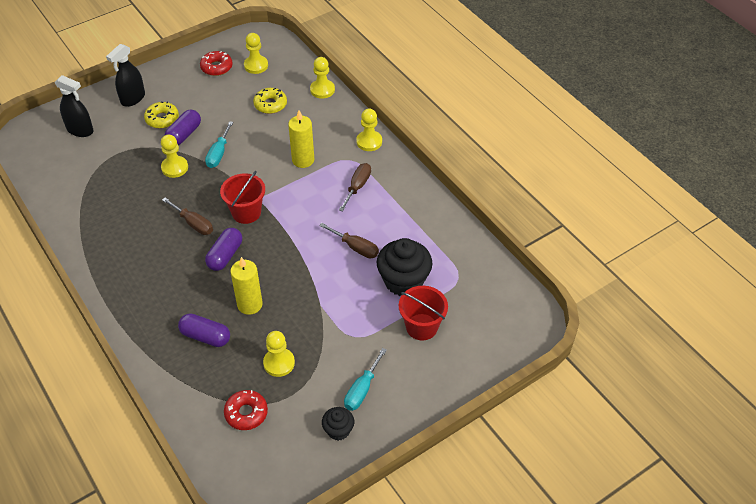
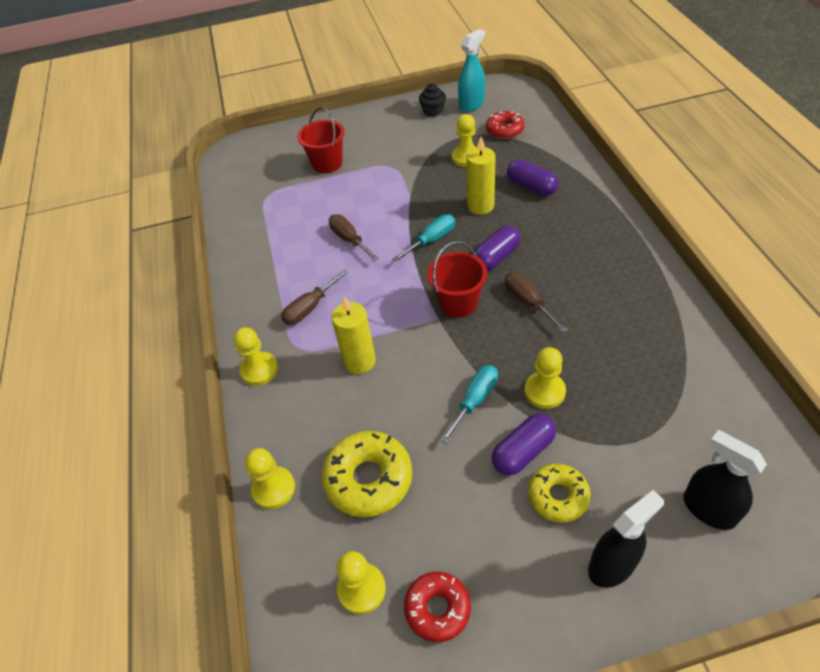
camera: 155 degrees left, 0 degrees up
yellow donut [253,88,287,114] -> yellow donut [322,431,412,517], size x1.54
turquoise screwdriver [344,348,387,411] -> turquoise screwdriver moved to [393,214,455,262]
black cupcake [377,238,433,296] -> none
none -> turquoise spray bottle [458,29,485,112]

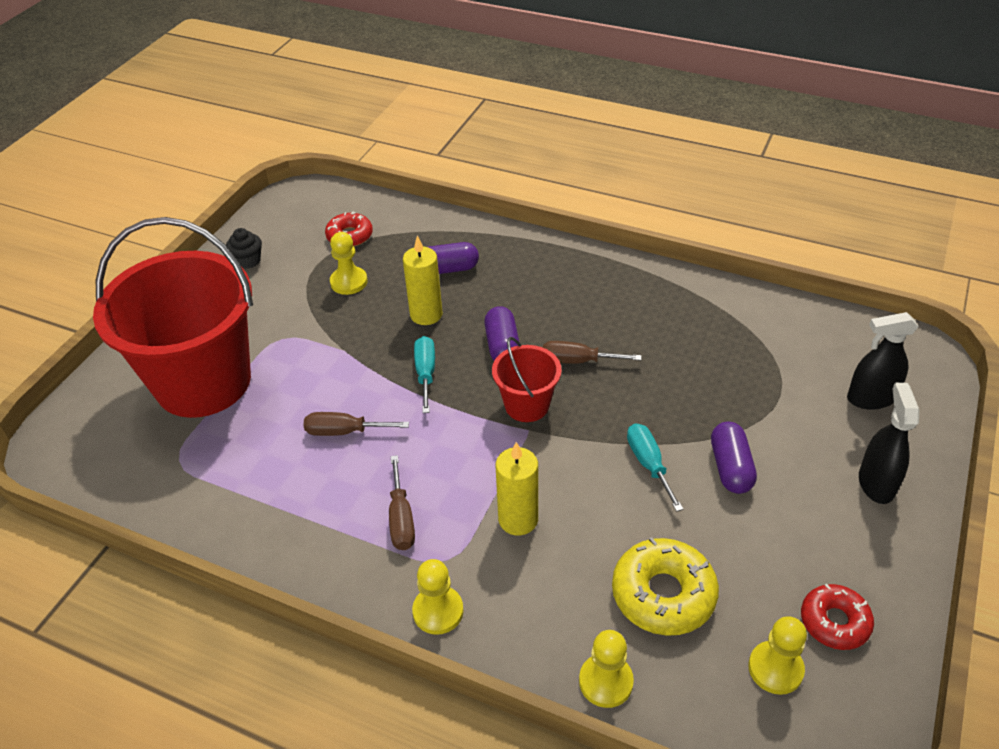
camera: 55 degrees left, 5 degrees down
red bucket [297,107,345,173] -> red bucket [93,217,253,418], size x2.20
turquoise spray bottle [458,29,485,112] -> none
yellow pawn [525,347,566,409] -> none
yellow donut [528,464,591,523] -> none

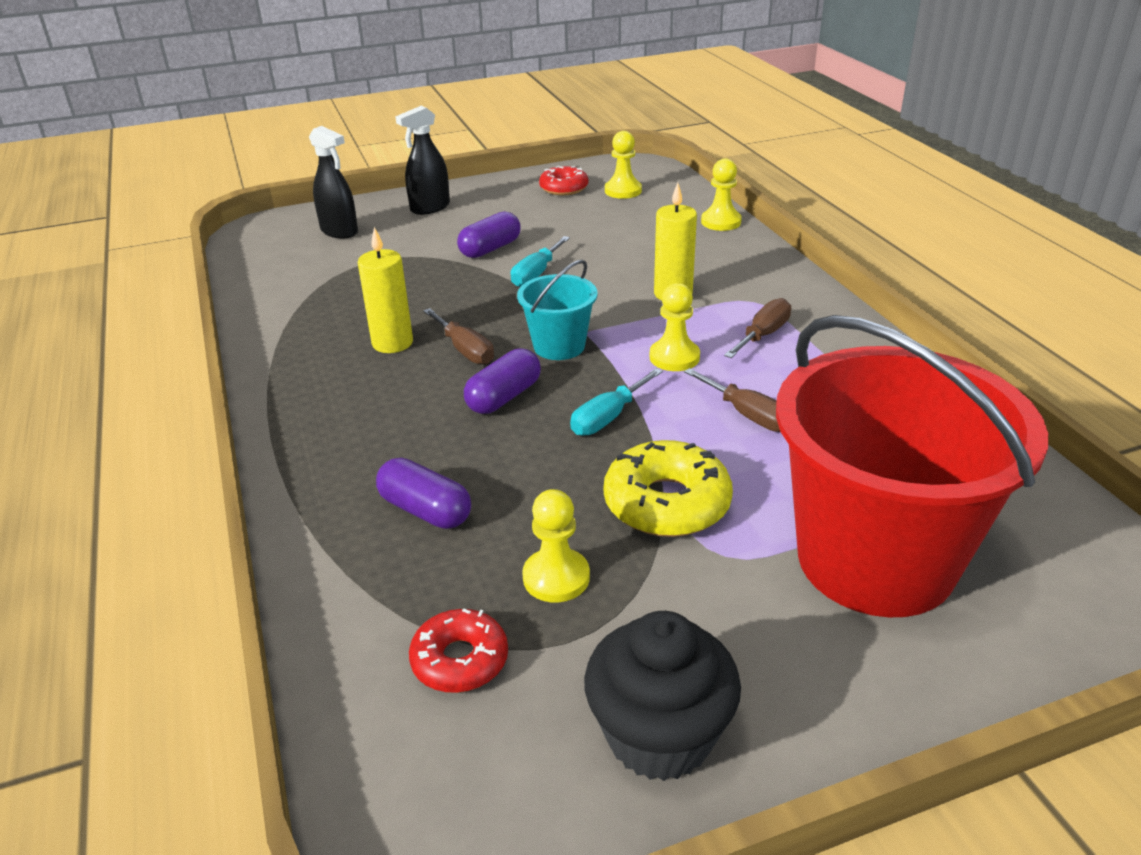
camera: 135 degrees left, 10 degrees down
black cupcake [226,228,262,269] -> black cupcake [584,611,741,781], size x1.90
yellow candle [403,236,443,325] -> yellow candle moved to [358,227,413,353]
yellow pawn [412,559,464,635] -> yellow pawn moved to [650,283,700,371]
red bucket [492,337,562,422] -> turquoise bucket [517,260,598,360]
yellow donut [612,537,719,636] -> yellow donut moved to [604,440,733,537]

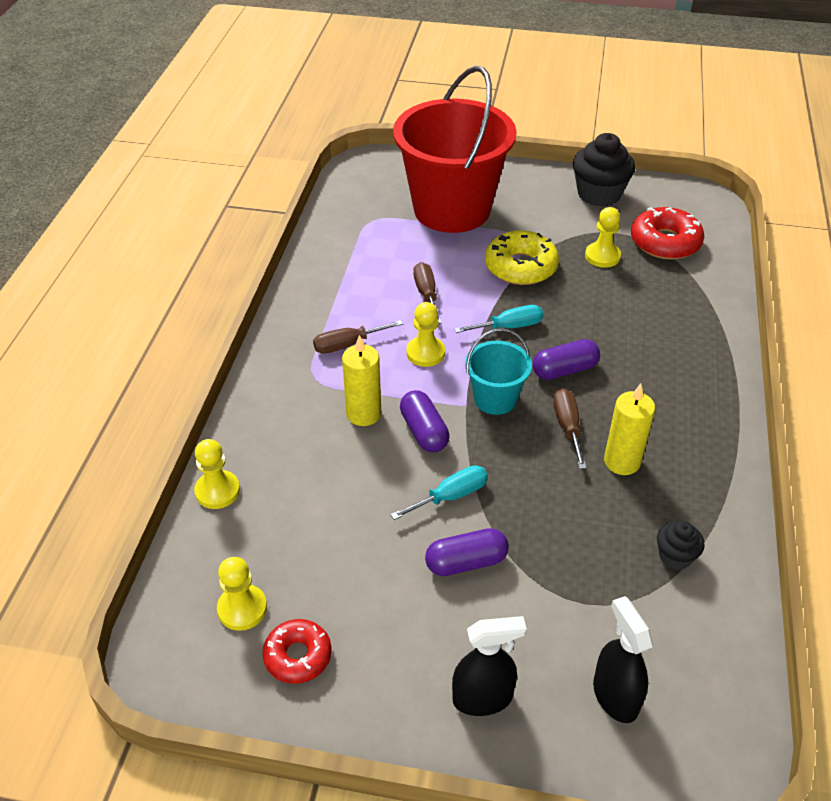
camera: 150 degrees left, 10 degrees up
purple capsule [376,458,471,529] -> purple capsule moved to [400,390,450,452]
red donut [409,608,508,693] -> red donut [631,207,704,260], size x1.54
none -> black cupcake [657,521,705,570]

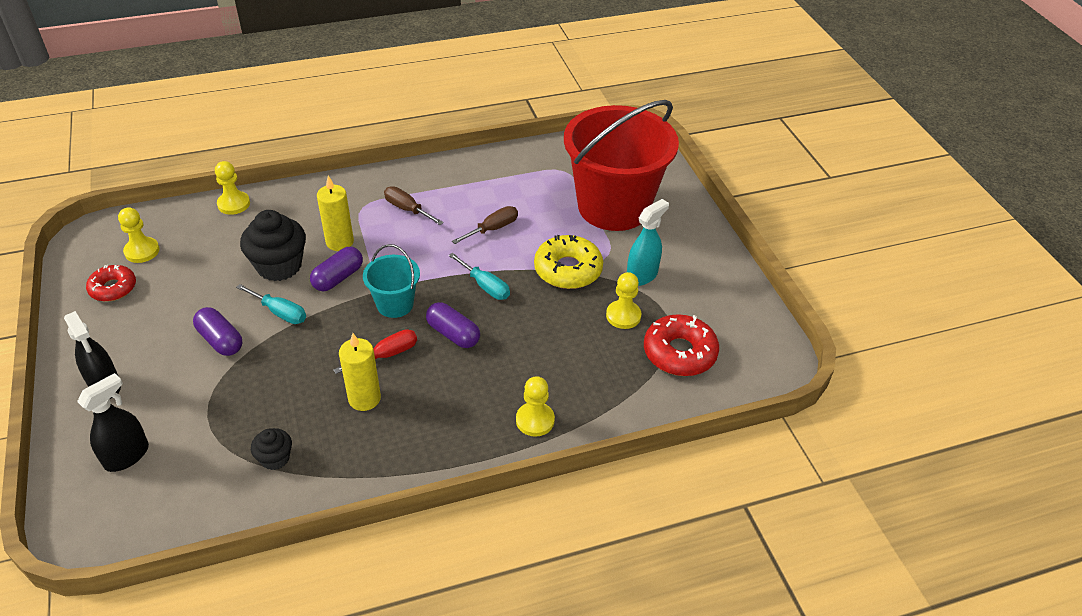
camera: 60 degrees right, 0 degrees up
yellow pawn [406,302,445,367] -> yellow pawn moved to [516,376,555,437]
brown screwdriver [553,388,587,469] -> red screwdriver [333,329,417,374]
black cupcake [573,133,635,207] -> black cupcake moved to [240,210,306,281]
none -> turquoise spray bottle [627,199,669,286]

